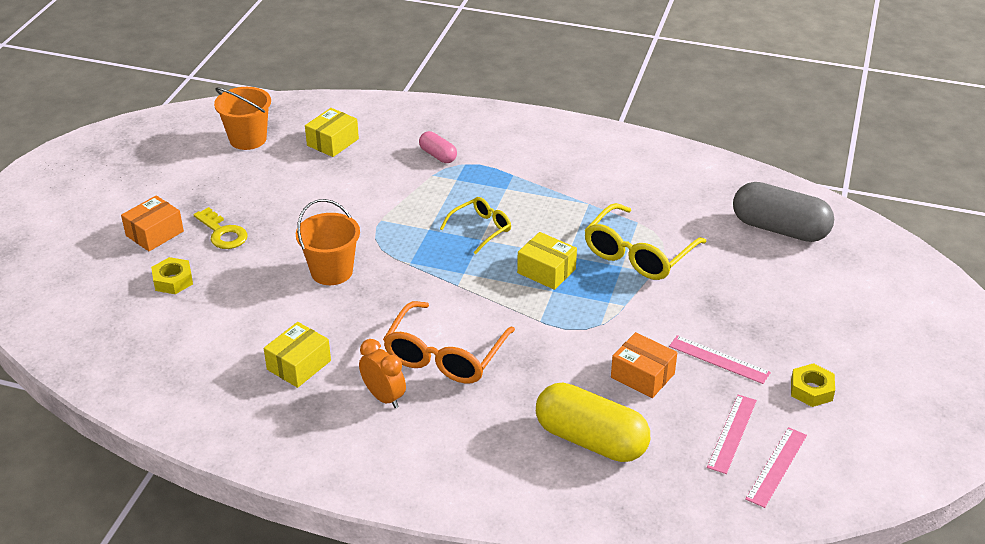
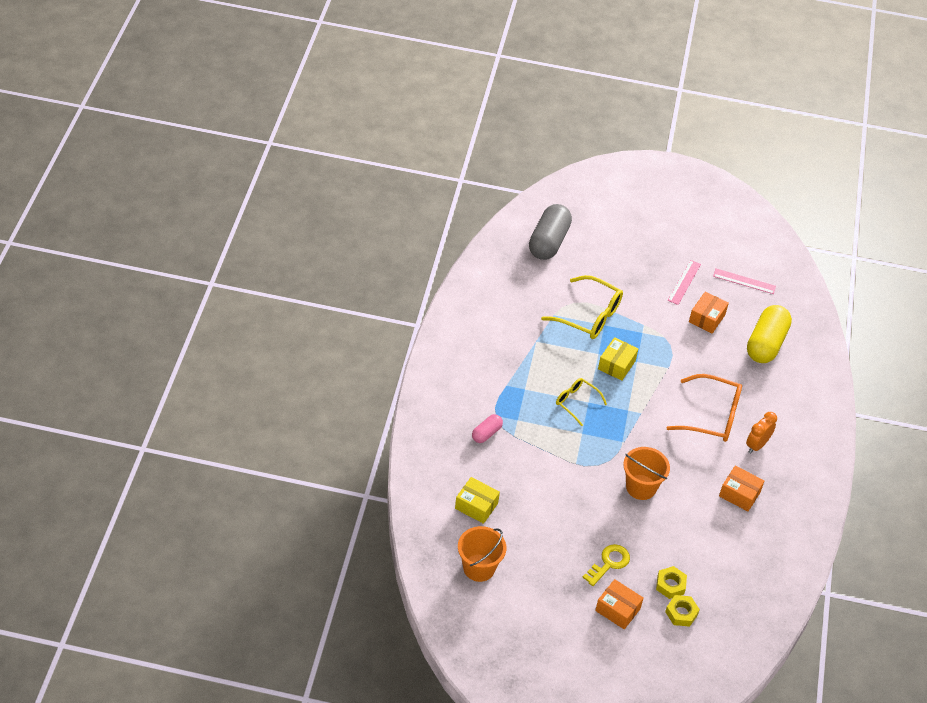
camera: 100 degrees left, 10 degrees up
yellow box [264,322,331,388] -> orange box [719,466,764,511]
pink ruler [745,427,807,508] -> none
yellow nut [791,363,835,407] -> yellow nut moved to [665,595,700,627]

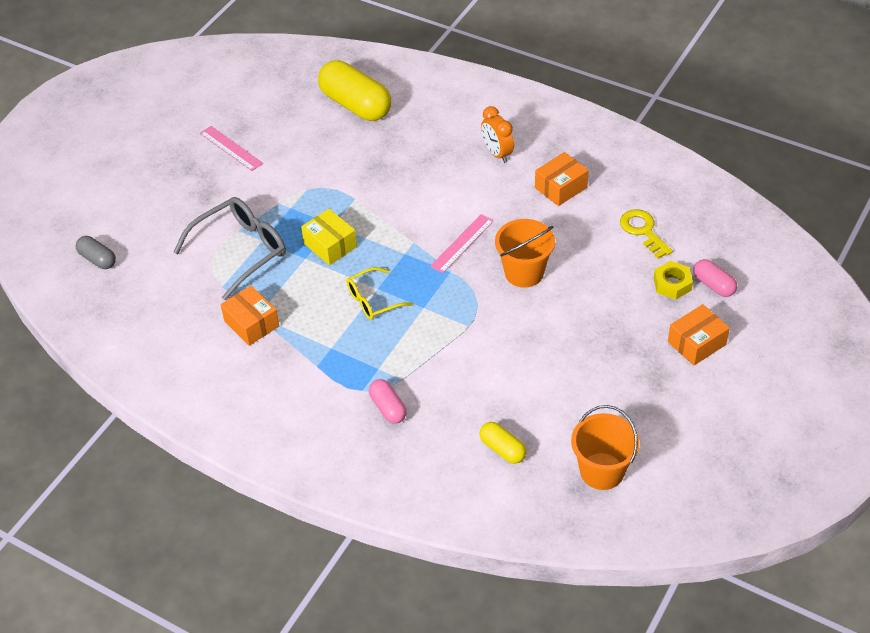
camera: 65 degrees left, 0 degrees up
yellow box [455,477,500,524] -> yellow capsule [480,422,526,464]
grey capsule [529,204,572,260] -> grey capsule [76,236,116,269], size x0.50
yellow glasses [541,275,623,339] -> grey glasses [173,197,286,300]
yellow key [582,544,630,586] -> yellow key moved to [620,209,673,259]
yellow nut [665,595,700,627] -> pink capsule [693,259,737,297]
orange glasses [667,374,742,442] -> none
orange box [689,292,729,333] -> orange box moved to [221,286,279,346]
pink ruler [713,268,776,294] -> pink ruler moved to [430,214,494,273]

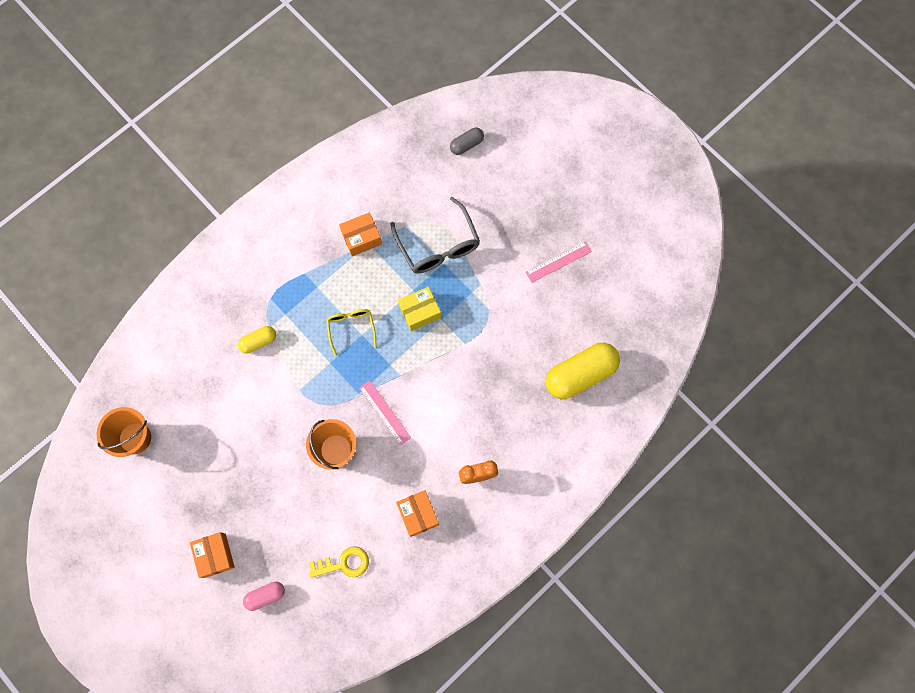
camera: 105 degrees right, 25 degrees up
pink capsule [369,379,407,424] -> none
yellow capsule [480,422,526,464] -> yellow capsule moved to [238,326,276,354]
yellow nut [654,261,693,299] -> none

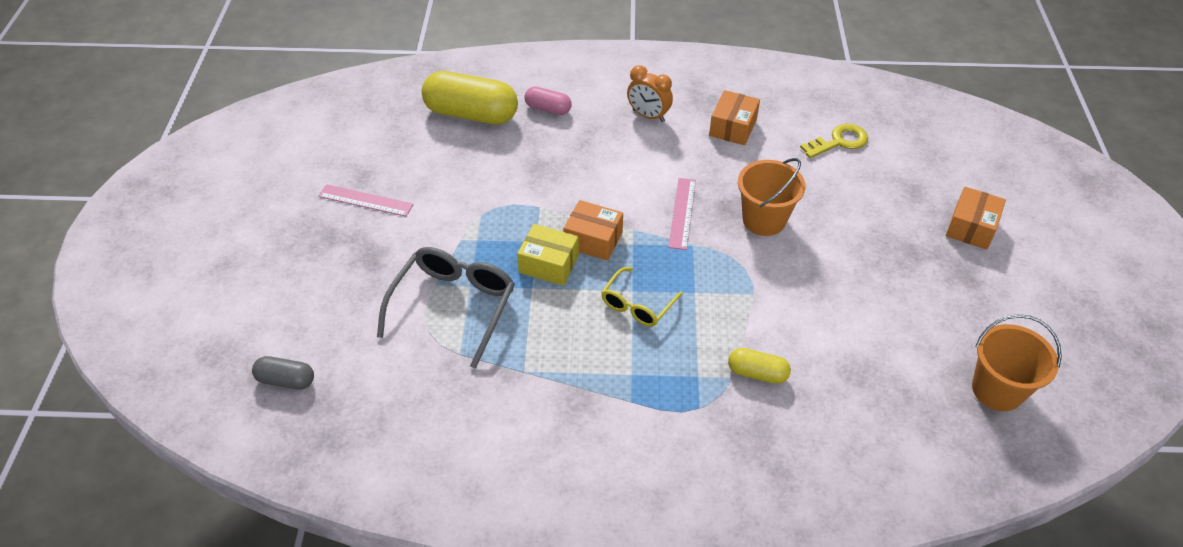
camera: 135 degrees left, 25 degrees down
pink capsule [243,582,285,611] -> pink capsule moved to [525,87,572,115]
yellow key [309,547,369,578] -> yellow key turned 120 degrees clockwise [800,124,868,158]
orange box [339,212,382,256] -> orange box moved to [564,200,623,261]

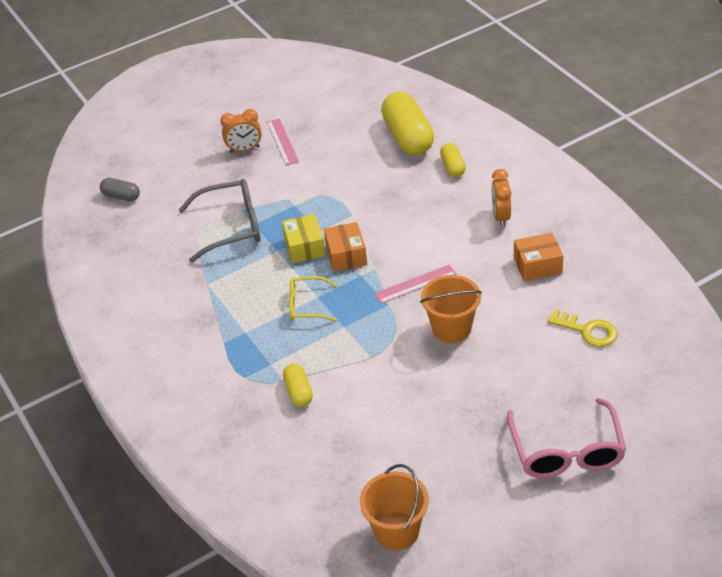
camera: 60 degrees right, 5 degrees down
grey capsule [252,356,314,390] -> grey capsule turned 45 degrees counterclockwise [100,178,140,201]
pink capsule [525,87,572,115] -> yellow capsule [440,143,466,177]
orange box [946,187,1006,250] -> pink glasses [507,398,626,478]
none -> orange clock [220,109,262,153]

